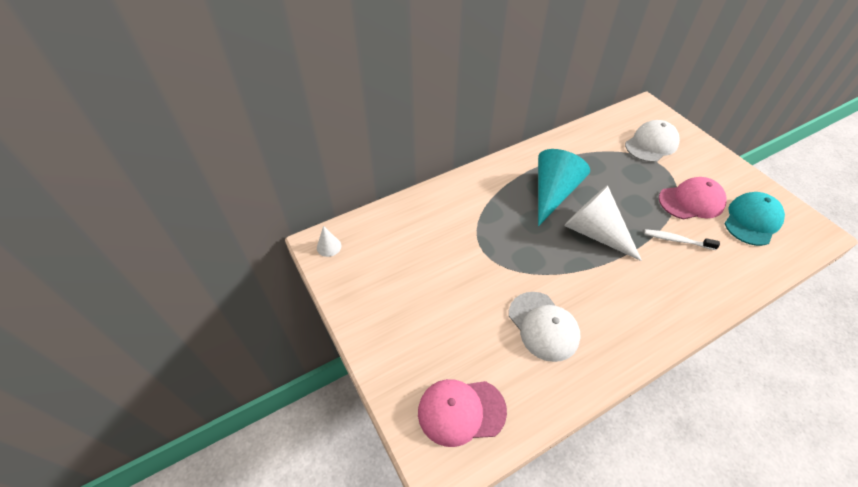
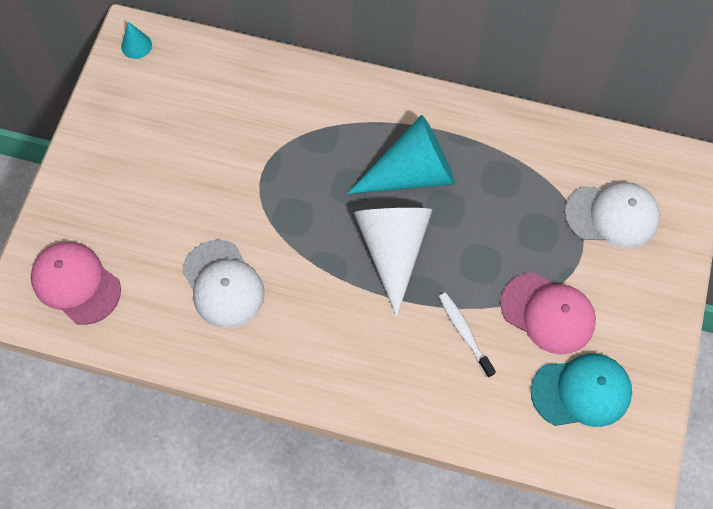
camera: 45 degrees right, 15 degrees up
white cone [317,226,341,257] -> turquoise cone [121,22,152,59]
white cap [509,292,581,362] -> white cap turned 45 degrees counterclockwise [182,240,265,328]

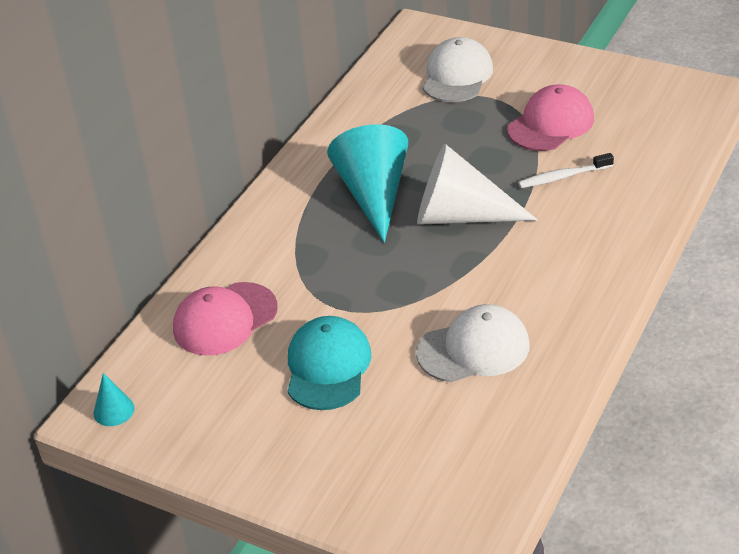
camera: 75 degrees left, 25 degrees down
pink cap [31,242,121,325] -> pink cap moved to [173,282,278,356]
turquoise cap [531,354,632,427] -> turquoise cap moved to [288,316,372,410]

